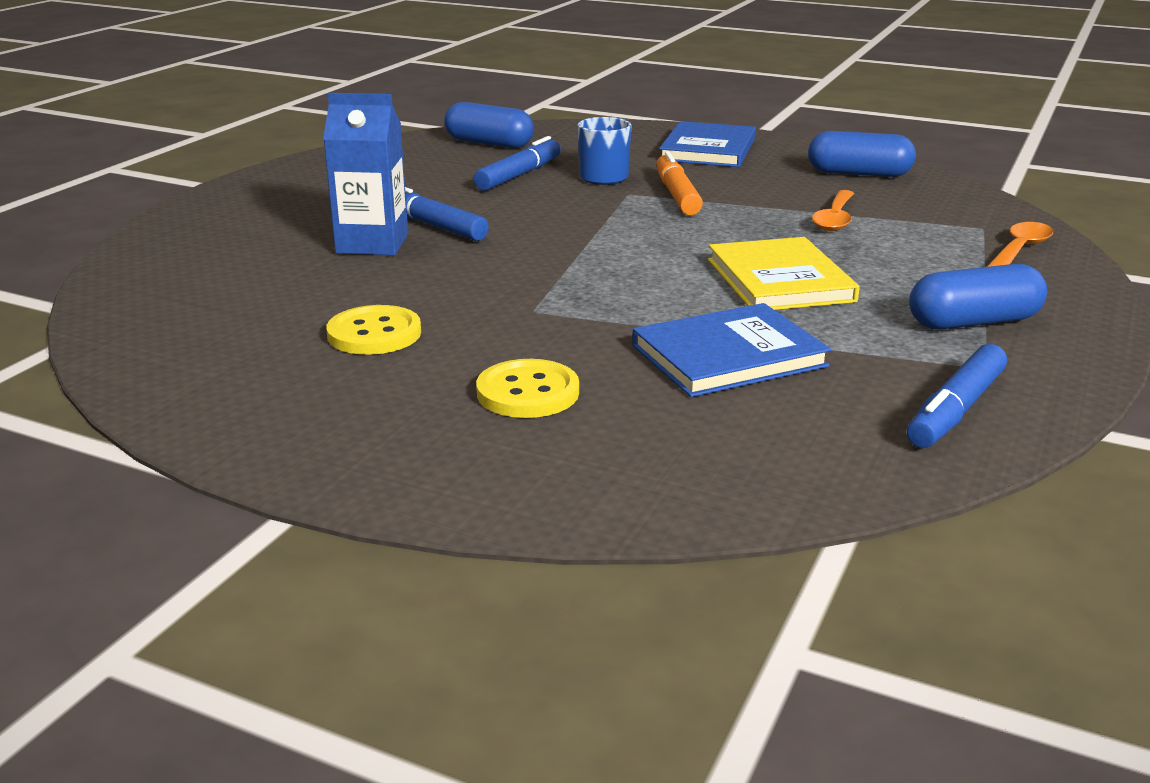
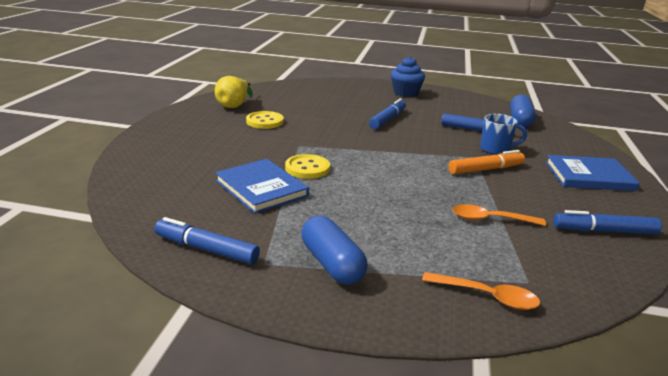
camera: 75 degrees right, 0 degrees up
blue carton [323,93,408,255] -> none
yellow button [476,359,579,418] -> yellow button moved to [285,154,330,179]
yellow book [708,237,860,310] -> none
blue capsule [808,131,916,177] -> blue marker [553,210,662,234]
none -> yellow pear [215,76,253,108]
none -> blue cupcake [391,56,425,97]

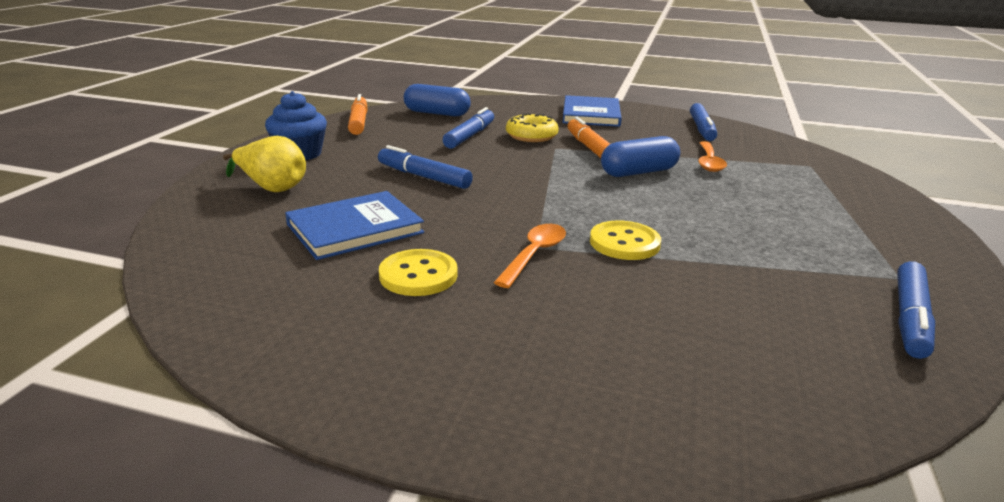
camera: 85 degrees left, 0 degrees up
yellow pear [215,76,253,108] -> yellow pear moved to [223,136,306,192]
blue book [215,159,309,214] -> blue book moved to [285,191,424,260]
blue capsule [302,216,368,285] -> blue capsule moved to [601,136,680,177]
orange spoon [422,272,540,310] -> orange spoon moved to [494,224,566,288]
blue mug [480,114,527,155] -> yellow donut [506,113,559,142]
none -> orange marker [348,94,368,135]

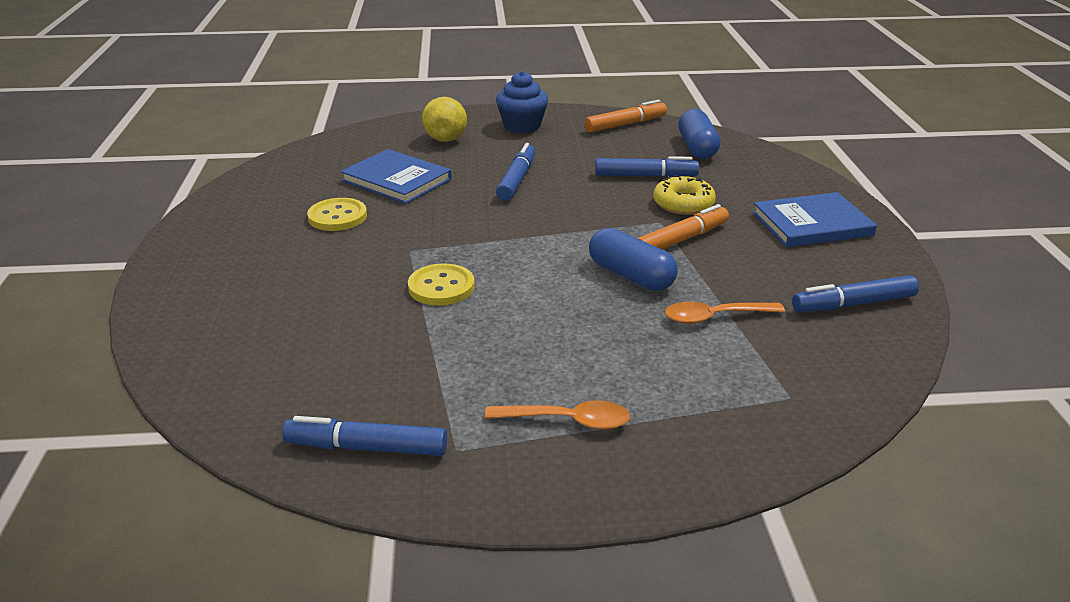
camera: 70 degrees right, 5 degrees up
orange spoon [494,224,566,288] -> orange spoon moved to [485,401,630,430]

